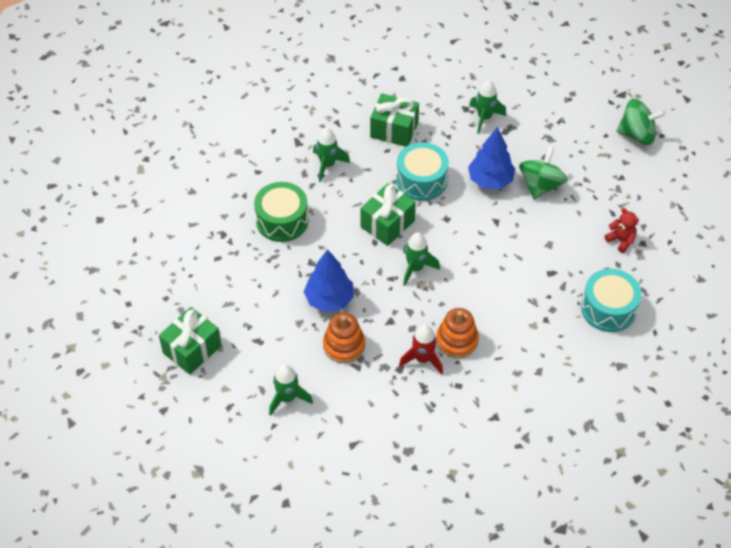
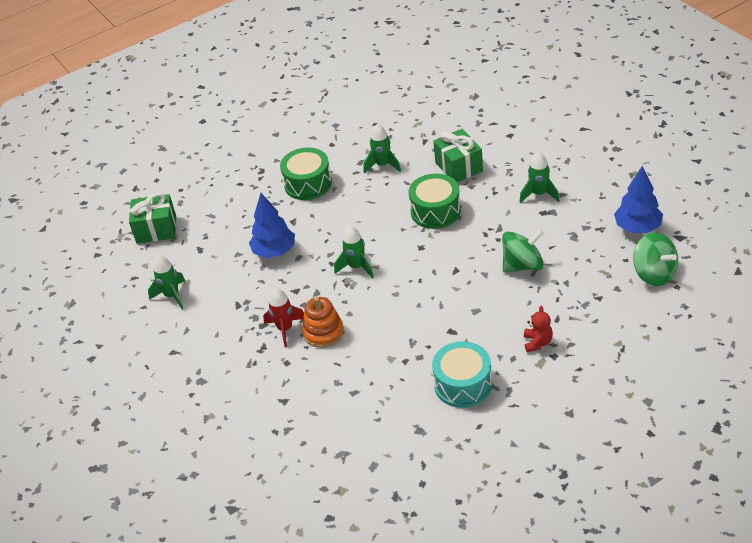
camera: 50 degrees right, 10 degrees down
orange stacking toy [323,313,365,363] -> none
green gift [361,183,416,246] -> none
turquoise drum [396,142,449,201] -> green drum [409,174,461,229]
blue tree [468,127,515,189] -> blue tree moved to [614,166,663,233]

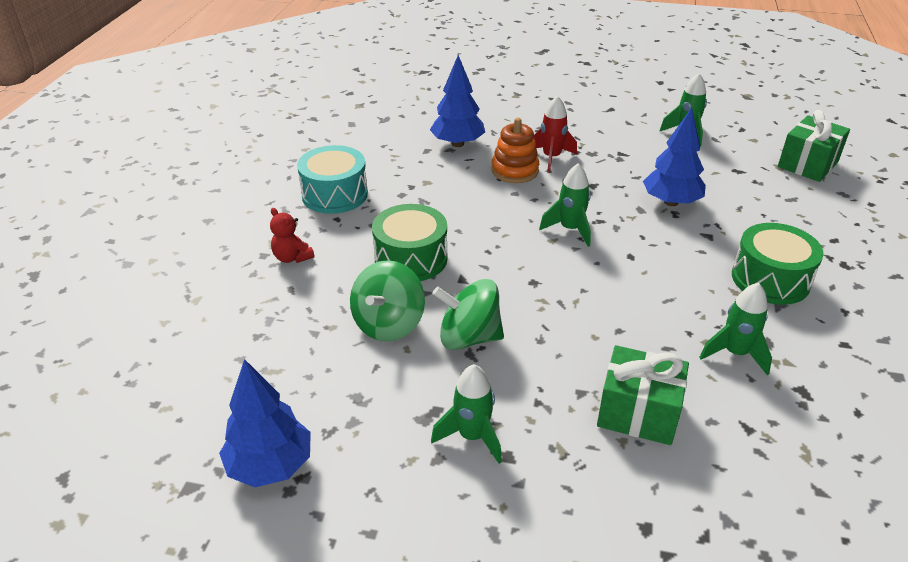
camera: 130 degrees right, 5 degrees down
green drum [409,174,461,229] -> green drum moved to [372,204,448,281]
green spinning top [633,232,678,286] -> green spinning top moved to [433,279,504,350]
none -> blue tree [430,55,485,147]

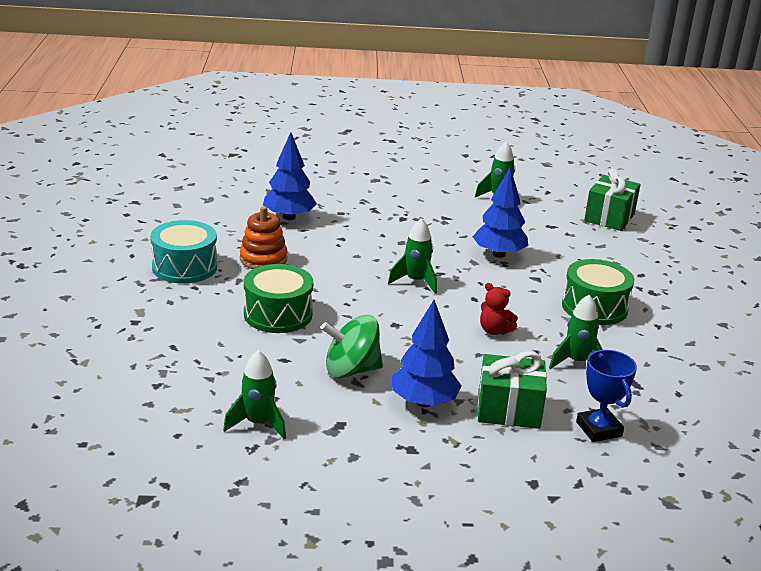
camera: 15 degrees left, 10 degrees down
blue tree [219,359,311,487] -> blue tree moved to [392,300,462,407]
red teddy bear [270,208,315,263] -> red teddy bear moved to [480,283,518,335]
green spinning top [350,260,425,341] -> none
green rocket [431,364,502,464] -> green rocket moved to [223,350,286,439]
orange stacking toy [491,118,539,183] -> orange stacking toy moved to [240,206,288,269]
red rocket [533,96,577,173] -> none
none -> blue trophy [576,350,637,442]

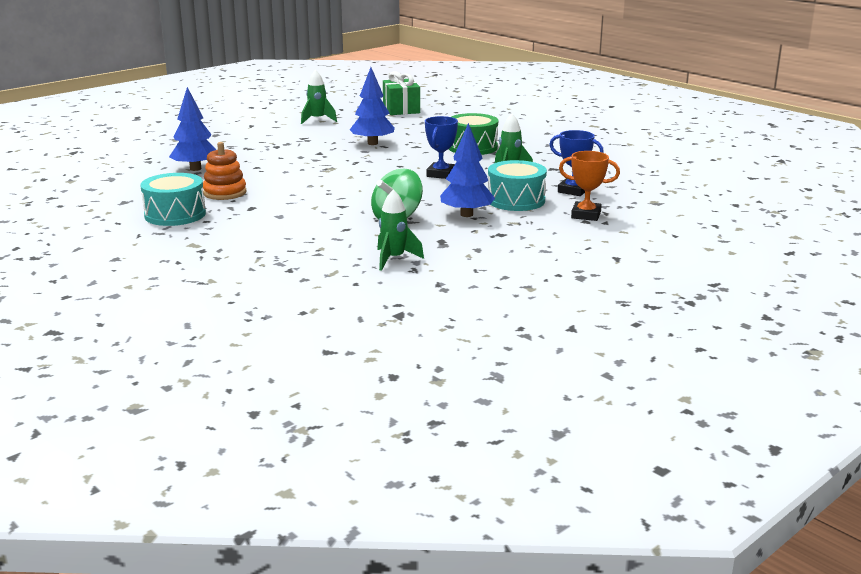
camera: 40 degrees left, 5 degrees down
green drum [244,264,313,333] -> none
green rocket [388,218,437,294] -> none
green gift [478,351,547,429] -> turquoise drum [488,160,547,211]
red teddy bear [480,283,518,335] -> blue trophy [425,116,458,179]
none -> orange trophy [559,151,620,221]

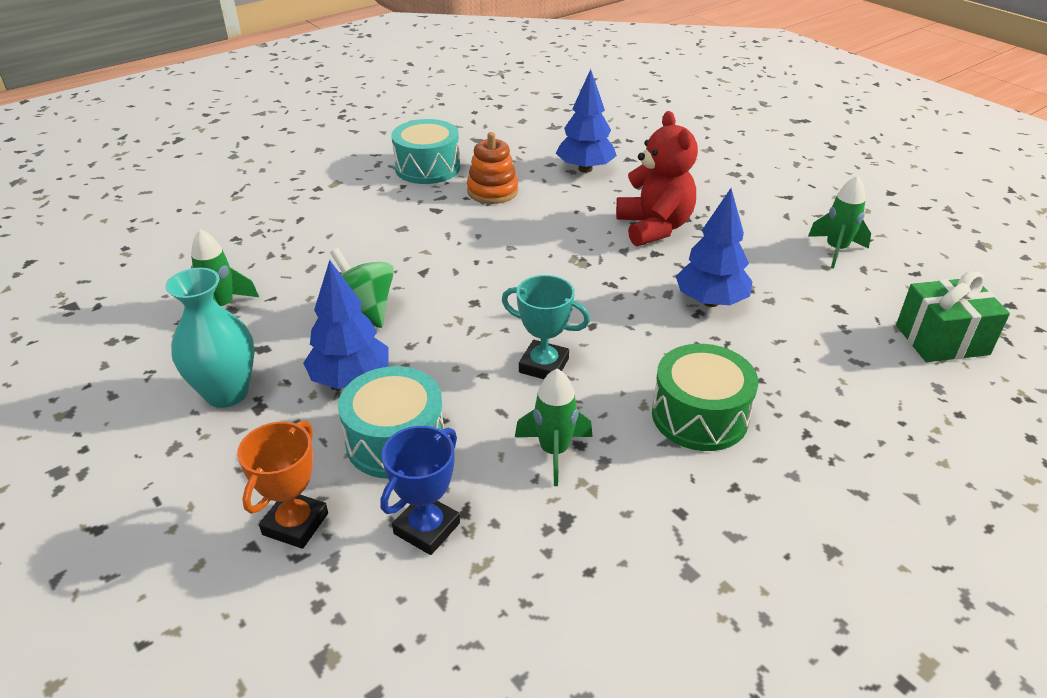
camera: 95 degrees right, 15 degrees up
blue trophy [425,116,458,179] -> turquoise trophy [502,275,590,379]
none -> turquoise vase [165,268,255,408]
none -> red teddy bear [616,111,698,247]

